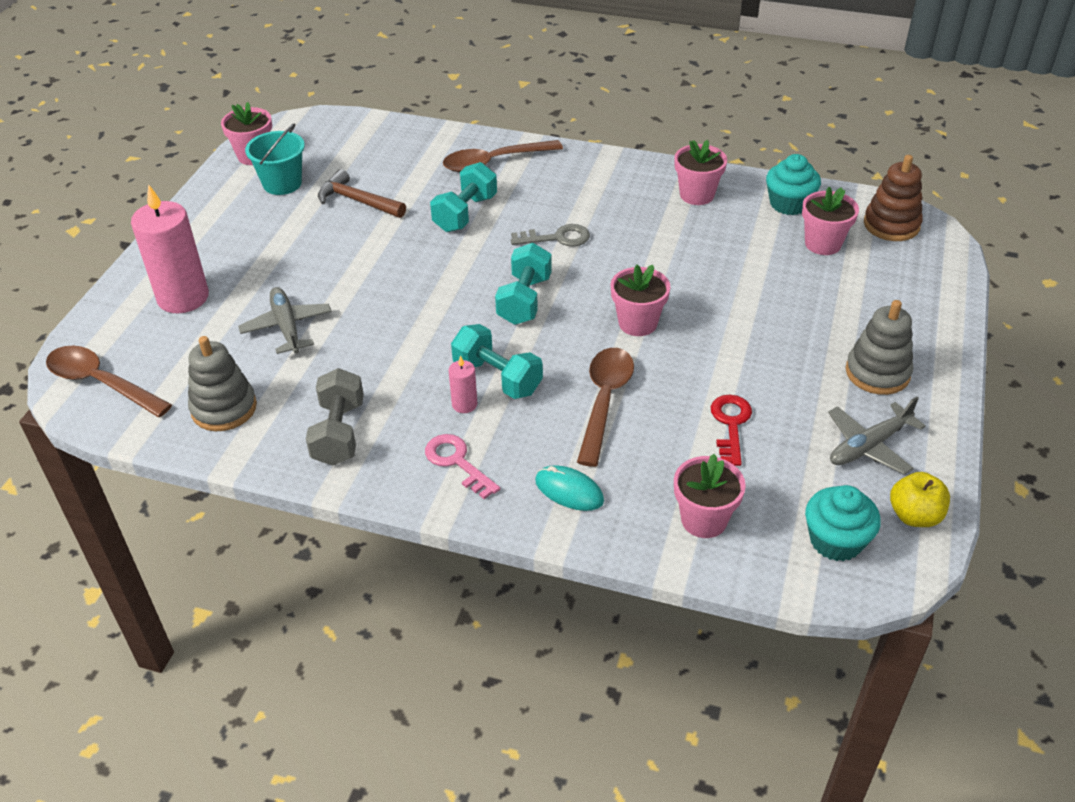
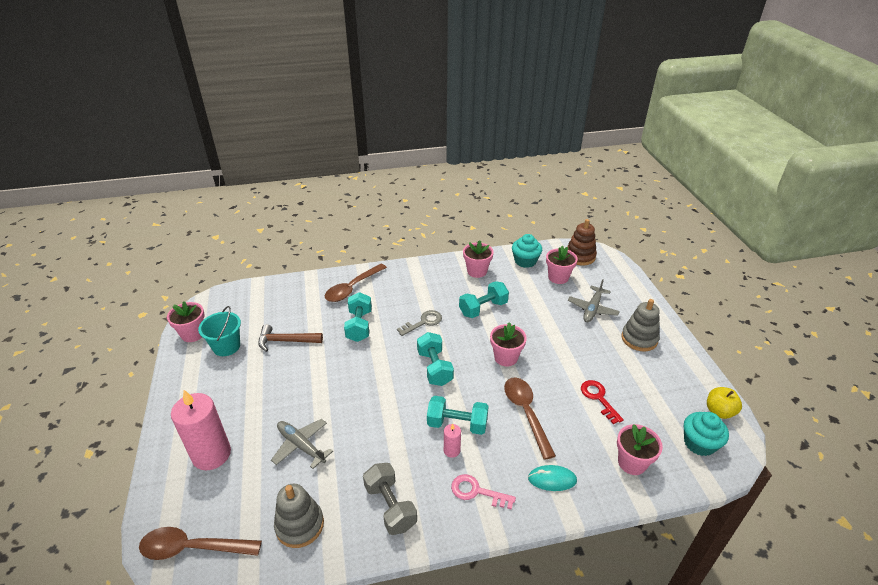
camera: 30 degrees left, 5 degrees down
grey plane [828,397,926,475] -> grey plane moved to [568,279,620,322]
none -> turquoise dumbbell [459,281,509,318]

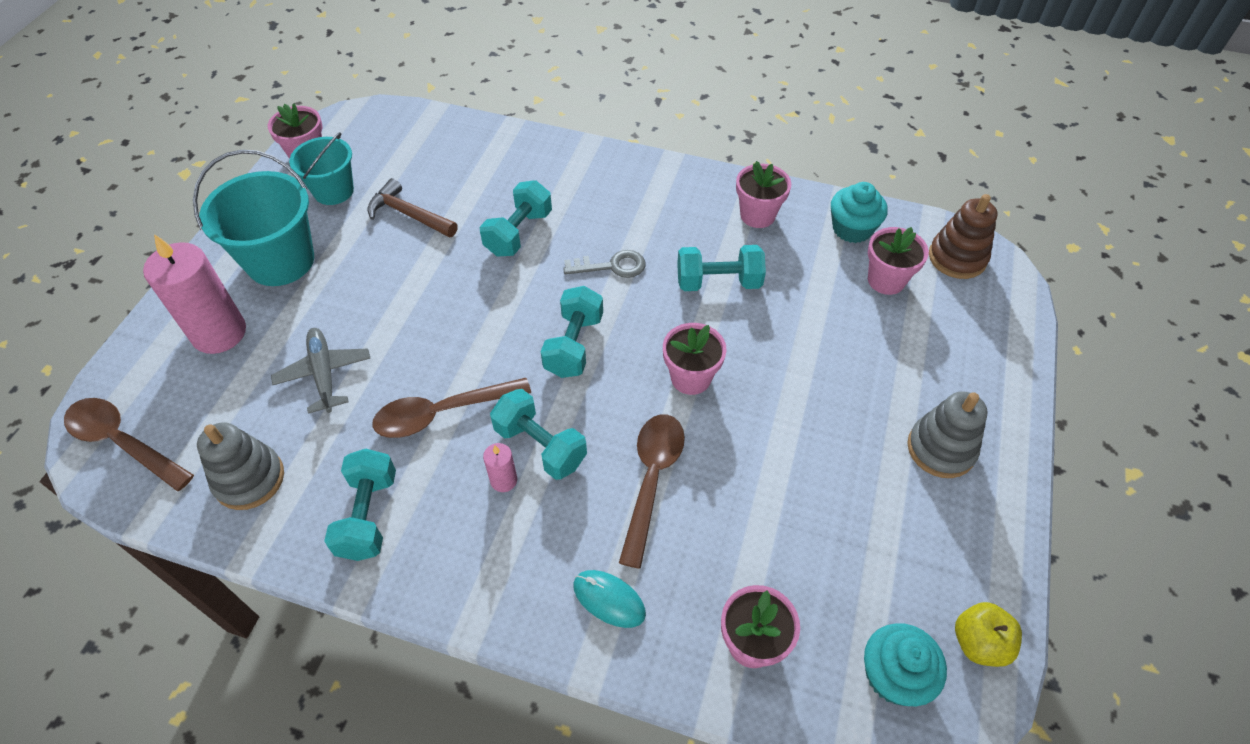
camera: 30 degrees right, 15 degrees up
brown spoon [325,264,387,302] -> brown spoon moved to [372,378,531,438]
grey dumbbell [363,463,417,535] -> turquoise dumbbell [324,449,396,561]
pink key [451,474,516,510] -> none
grey plane [568,279,620,322] -> none
red key [581,380,624,424] -> none
none -> turquoise bucket [193,150,314,286]

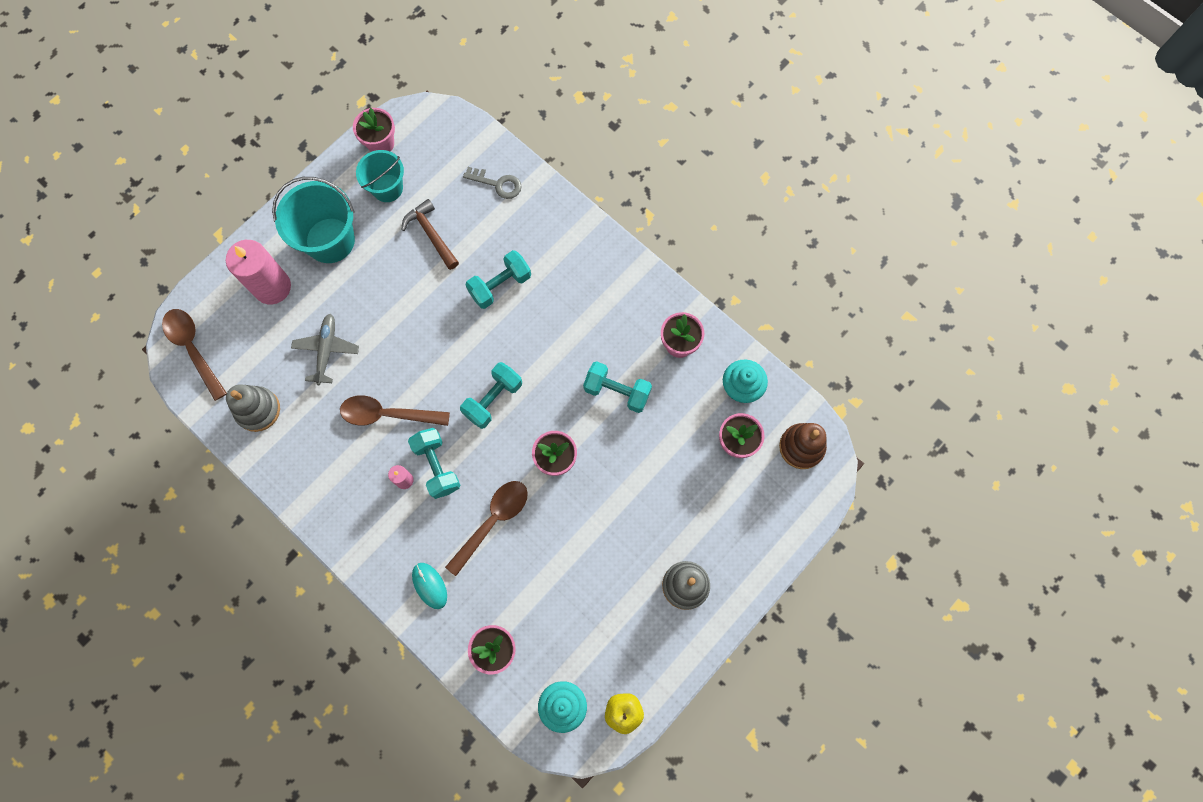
camera: 25 degrees right, 20 degrees up
turquoise dumbbell [324,449,396,561] -> none
grey key [563,250,645,278] -> grey key moved to [463,167,522,199]

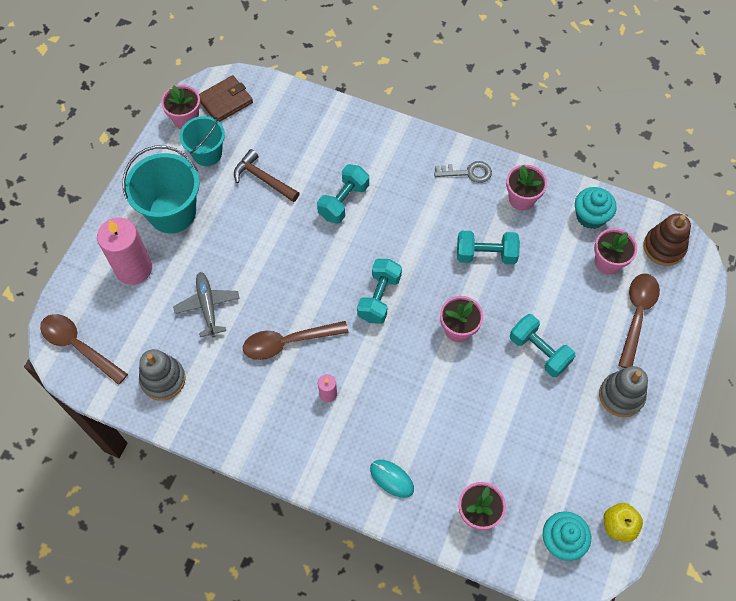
camera: 20 degrees left, 10 degrees down
turquoise dumbbell [408,428,460,499] -> turquoise dumbbell moved to [510,314,576,377]
brown spoon [445,481,528,576] -> brown spoon moved to [618,273,660,368]
grey key [463,167,522,199] -> grey key moved to [434,161,492,183]
none -> brown wallet [199,75,253,122]

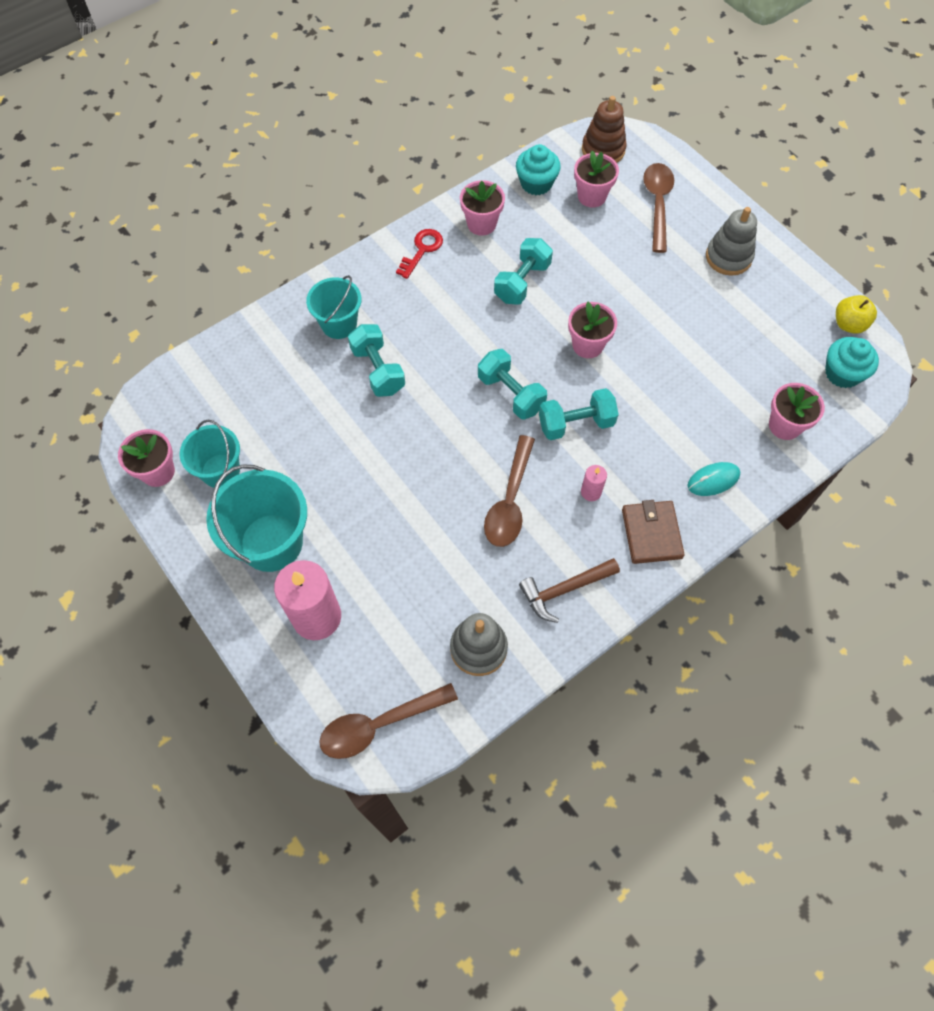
camera: 60 degrees left, 0 degrees up
grey plane [173,272,240,337] -> none
brown wallet [199,75,253,122] -> brown wallet moved to [622,500,685,564]
brown hammer [234,149,300,202] -> brown hammer moved to [519,558,620,623]
grey key [434,161,492,183] -> red key [396,229,443,279]
turquoise dumbbell [510,314,576,377] -> turquoise dumbbell moved to [539,388,619,440]
brown spoon [618,273,660,368] -> brown spoon turned 45 degrees clockwise [643,163,674,253]
none -> turquoise bucket [306,275,362,339]

